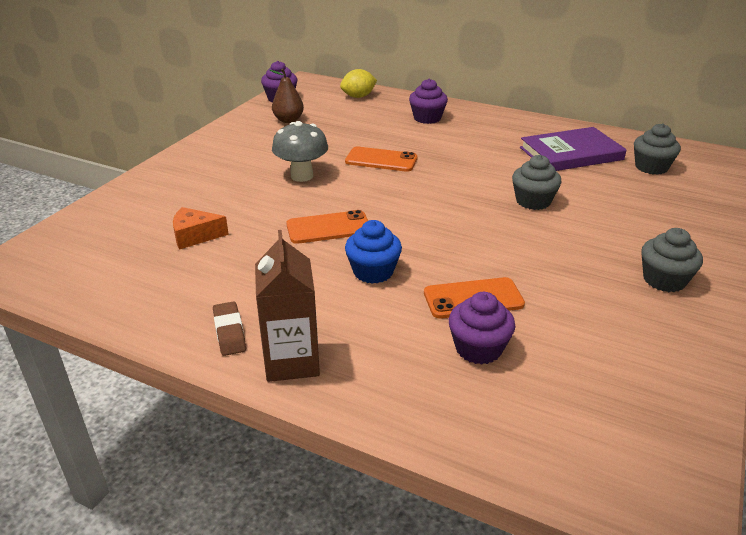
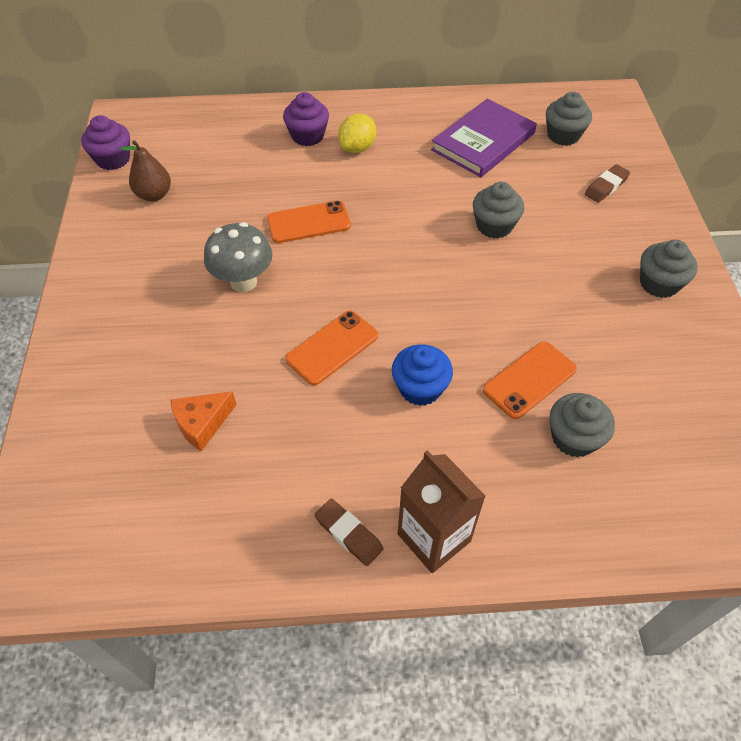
camera: 30 degrees left, 20 degrees up
yellow lemon [340,69,377,98] -> yellow lemon moved to [338,114,376,153]
purple cupcake [449,292,515,365] -> grey cupcake [549,393,615,458]
none -> brown eraser [585,164,630,203]

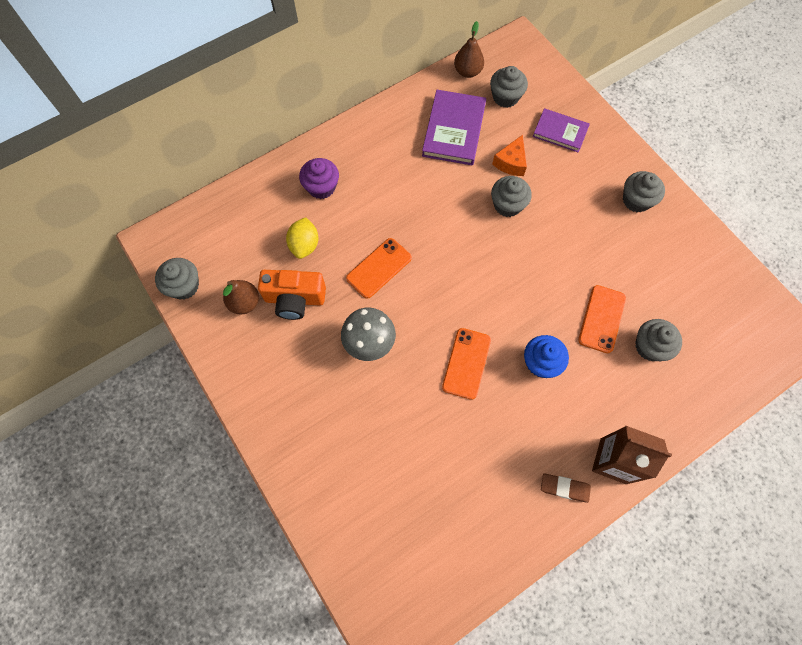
camera: 30 degrees left, 15 degrees up
purple cupcake [81,115,130,170] -> grey cupcake [155,258,199,300]
orange cheese [170,391,237,452] -> orange cheese moved to [492,135,527,176]
yellow lemon [338,114,376,153] -> yellow lemon moved to [286,217,318,259]
brown eraser [585,164,630,203] -> purple book [533,108,590,152]
none -> orange camera [258,270,326,320]
none -> brown pear [454,21,484,78]

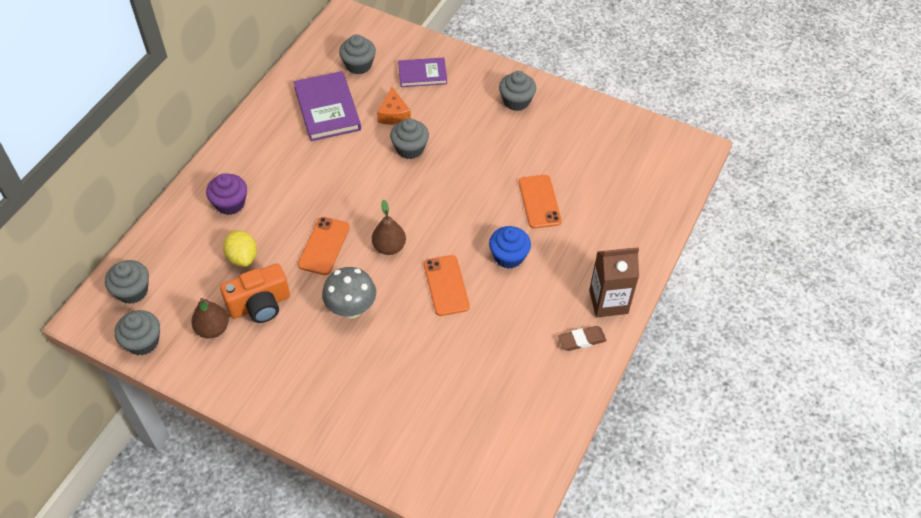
camera: 30 degrees left, 15 degrees down
brown pear [454,21,484,78] -> brown pear moved to [372,200,406,255]
grey cupcake [635,319,682,361] -> grey cupcake moved to [105,260,149,304]

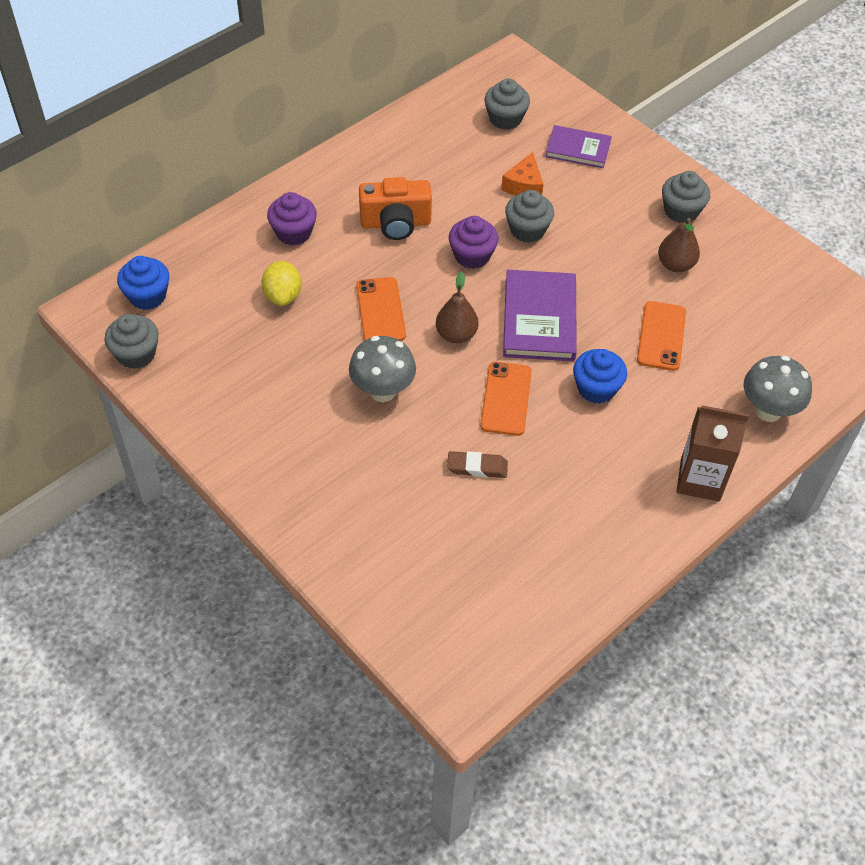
camera: 20 degrees right, 0 degrees up
grey cupcake [105,260,149,304] -> blue cupcake [117,256,169,310]
brown pear [191,298,228,338] -> brown pear moved to [658,218,700,272]
orange camera [220,263,290,323] -> orange camera moved to [359,177,432,240]
purple book [294,71,361,141] -> purple book moved to [503,270,577,361]
orange phone [298,217,350,275] -> orange phone turned 45 degrees counterclockwise [356,277,406,341]
brown eraser [558,326,607,351] -> brown eraser moved to [447,451,508,478]
none -> purple cupcake [449,216,499,269]
none -> grey mushroom [744,356,812,422]

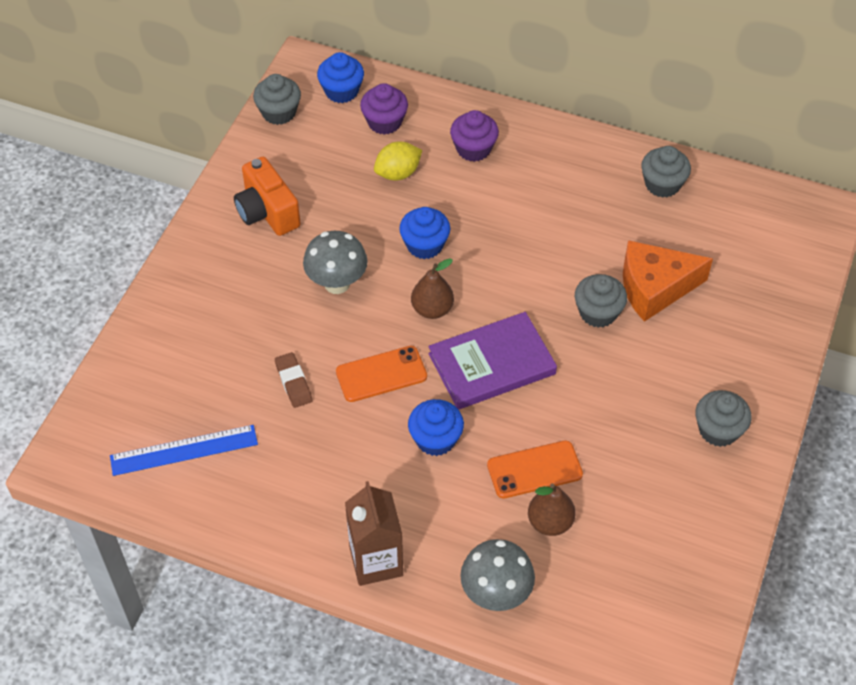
camera: 65 degrees right, 0 degrees up
orange phone [356,277,406,341] -> blue cupcake [399,207,450,259]
orange camera [359,177,432,240] -> orange camera moved to [234,157,301,236]
purple cupcake [449,216,499,269] -> purple cupcake moved to [360,83,408,135]
grey cupcake [484,78,530,130] -> grey cupcake moved to [641,146,691,198]
orange cheese [501,152,544,196] -> orange cheese [623,240,713,322], size x1.66
purple book [545,125,612,168] -> none
brown pear [658,218,700,272] -> brown pear moved to [528,484,576,536]
none -> blue ruler [110,425,258,476]

